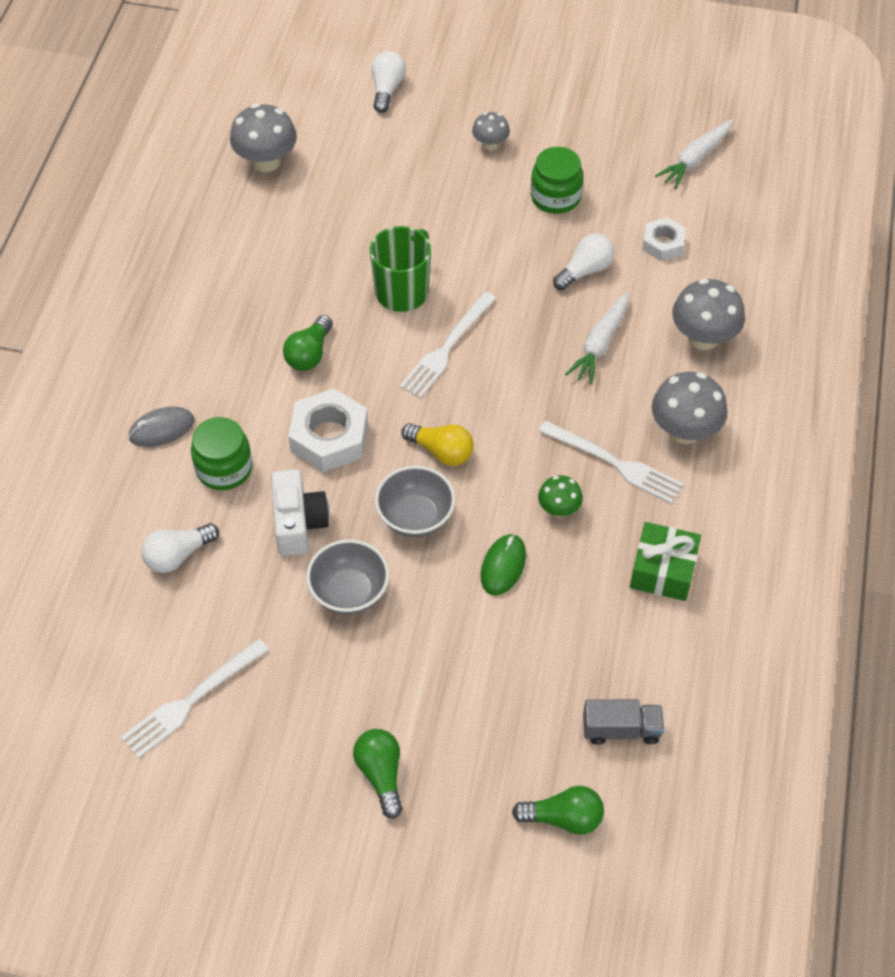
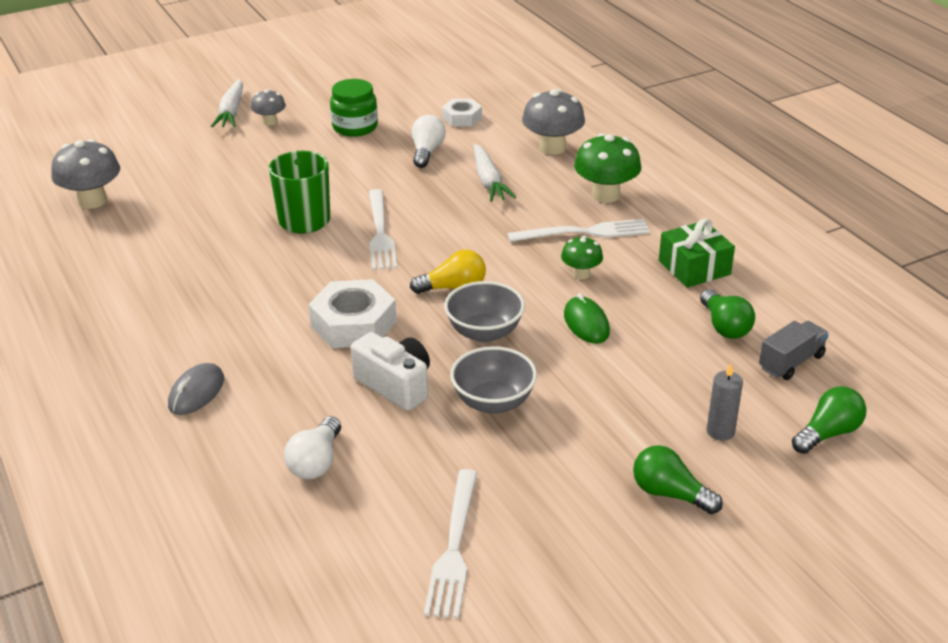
camera: 40 degrees left, 20 degrees down
green jar [191,417,252,490] -> none
green light bulb [283,315,333,371] -> green light bulb moved to [700,289,755,339]
white light bulb [371,51,406,113] -> none
grey mushroom [652,372,728,444] -> green mushroom [574,133,641,203]
white carrot [655,119,733,189] -> white carrot moved to [211,79,243,127]
none -> grey candle [707,364,743,441]

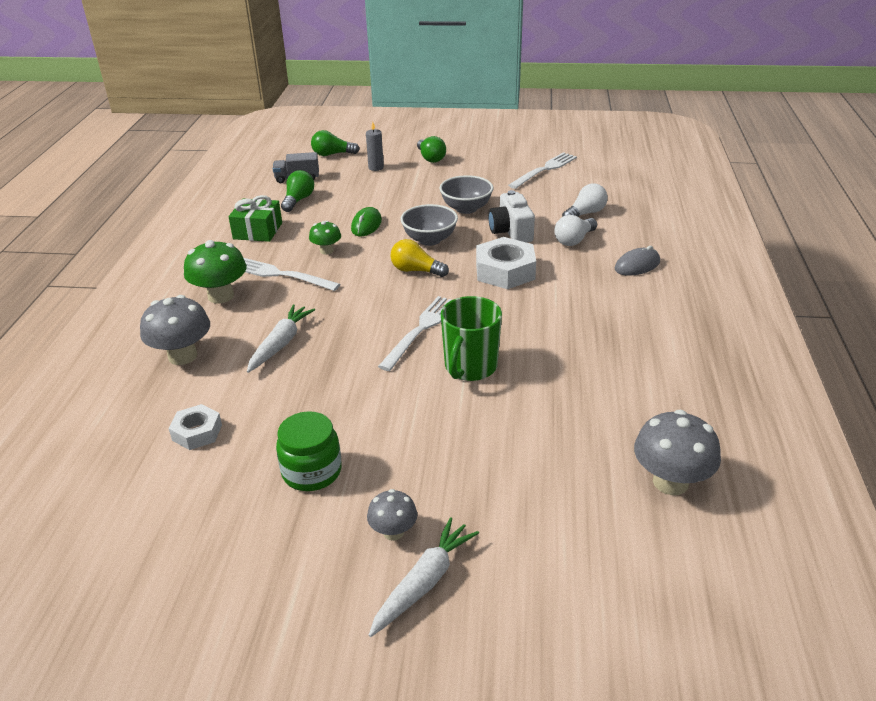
camera: 145 degrees left, 0 degrees up
white light bulb [411,115,446,168] -> white light bulb moved to [554,215,597,246]

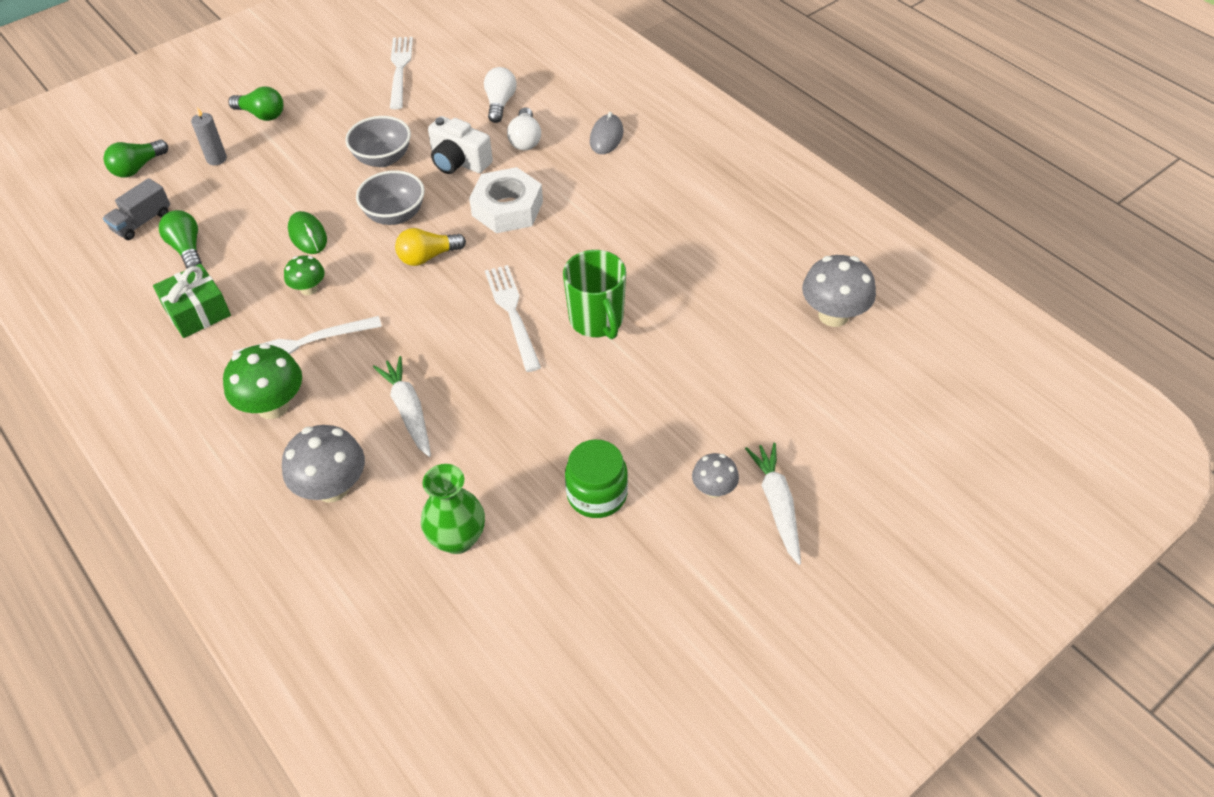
camera: 45 degrees left, 15 degrees up
white nut [169,404,222,450] -> green vase [421,464,485,554]

